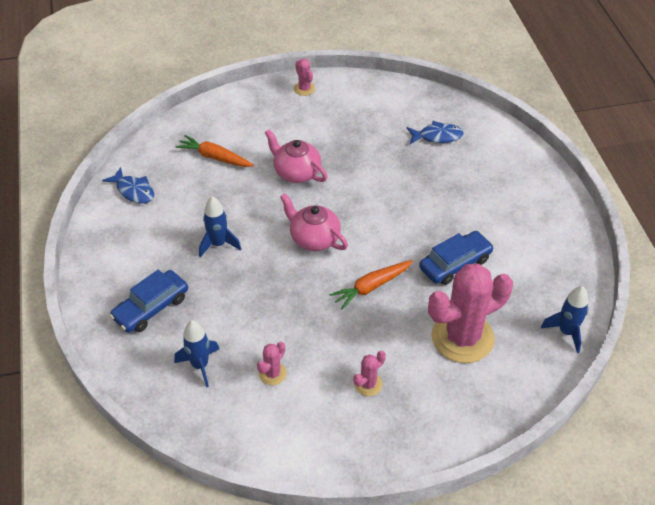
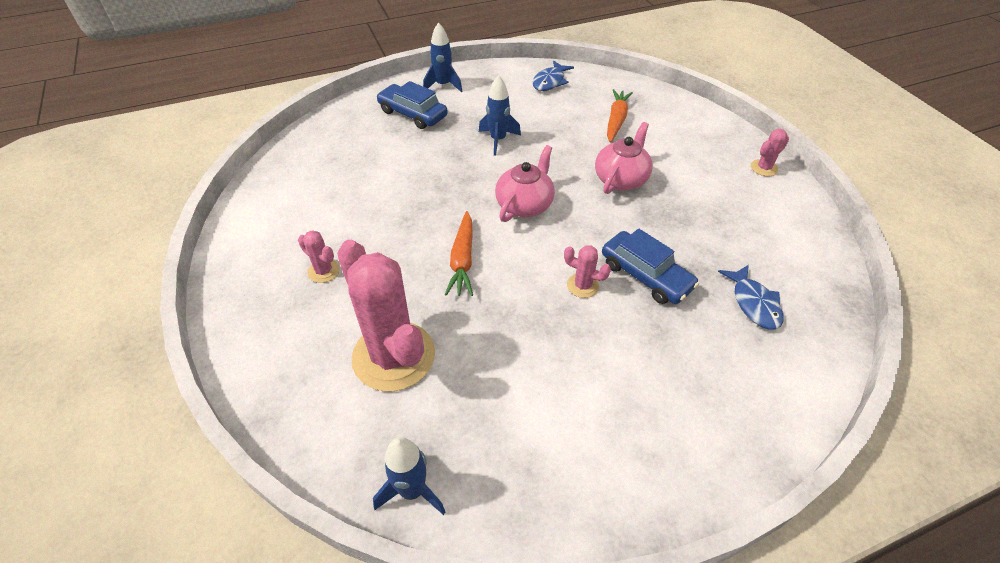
camera: 80 degrees right, 0 degrees up
blue rocket [174,320,219,387] -> blue rocket moved to [423,22,462,92]
pink cactus [257,342,287,385] -> pink cactus moved to [564,245,611,298]
orange carrot [329,260,413,309] -> orange carrot turned 135 degrees counterclockwise [445,211,473,296]
blue car [419,231,494,285] -> blue car moved to [602,228,699,304]

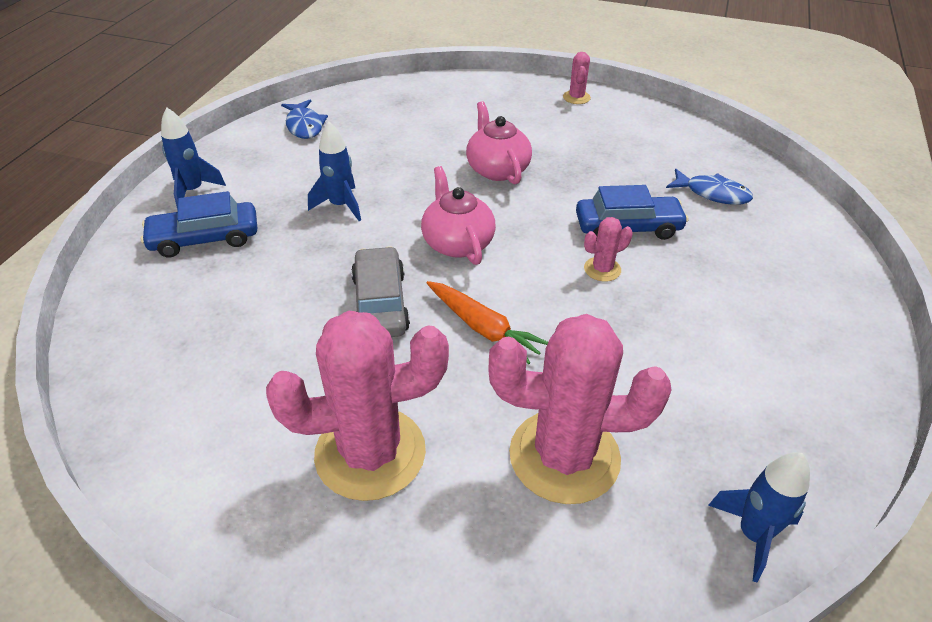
camera: 50 degrees left, 5 degrees down
pink cactus [298,230,340,283] -> pink cactus [266,311,449,501], size x2.33
orange carrot [607,89,633,143] -> none
none -> grey car [351,246,410,337]

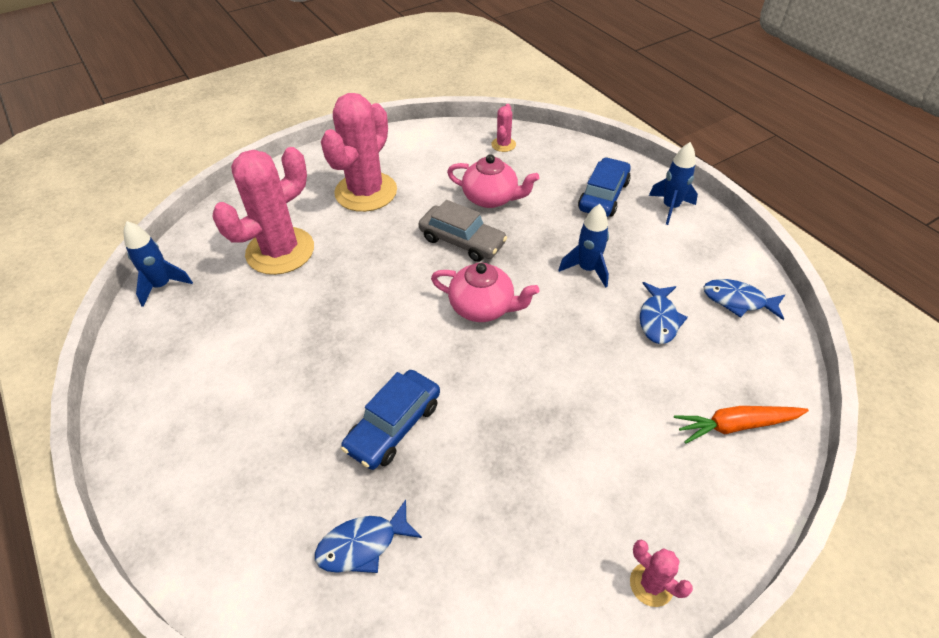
camera: 130 degrees right, 5 degrees up
orange carrot [427,281,548,364] -> orange carrot moved to [674,406,809,444]
pink teapot [466,101,532,185] -> pink teapot moved to [447,154,539,208]
pink cactus [584,217,633,282] -> pink cactus moved to [491,104,516,152]
none -> blue fish [640,282,688,344]

